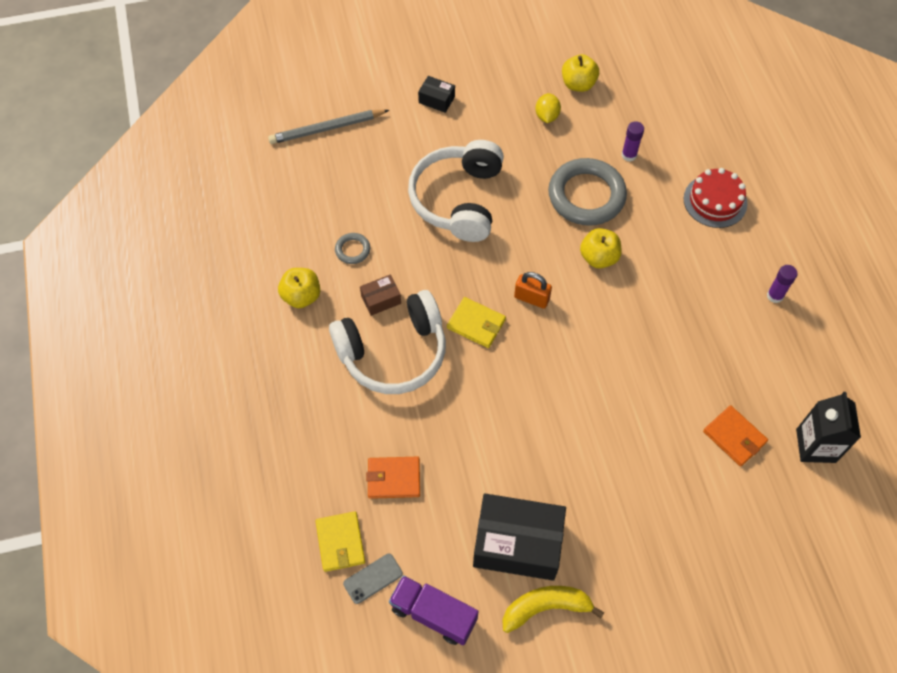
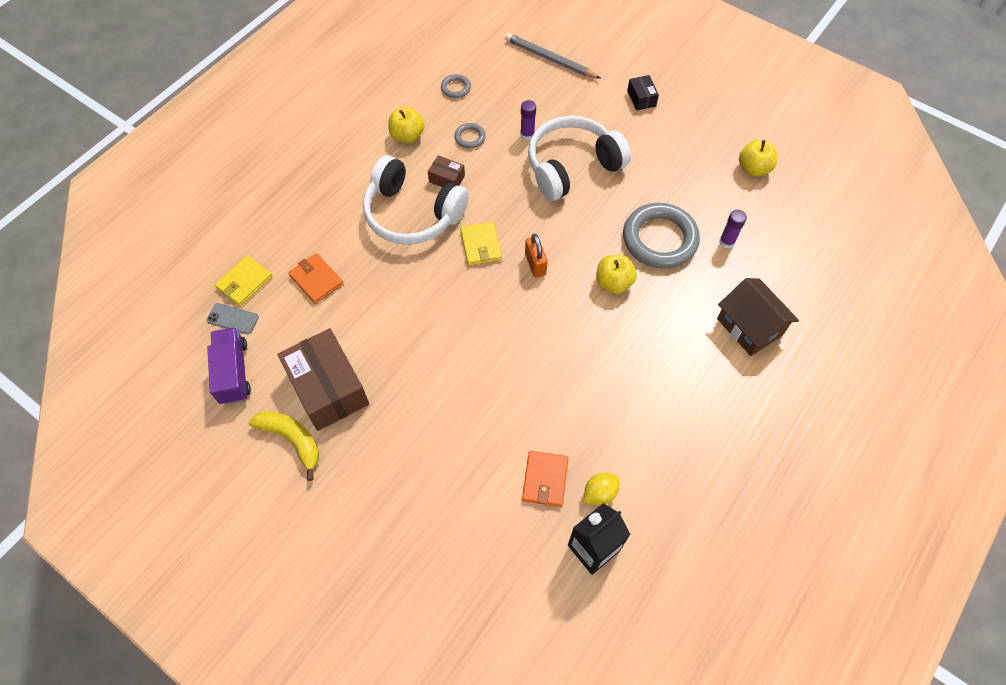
camera: 50 degrees right, 0 degrees up
black box [473,494,566,581] -> brown box [277,328,369,431]
yellow lemon [535,93,561,123] -> yellow lemon moved to [584,473,620,506]
red cake [684,168,748,228] -> brown house [717,278,799,356]
purple glue stick [767,265,798,303] -> purple glue stick moved to [520,100,536,140]
none -> grey ring [441,74,471,98]

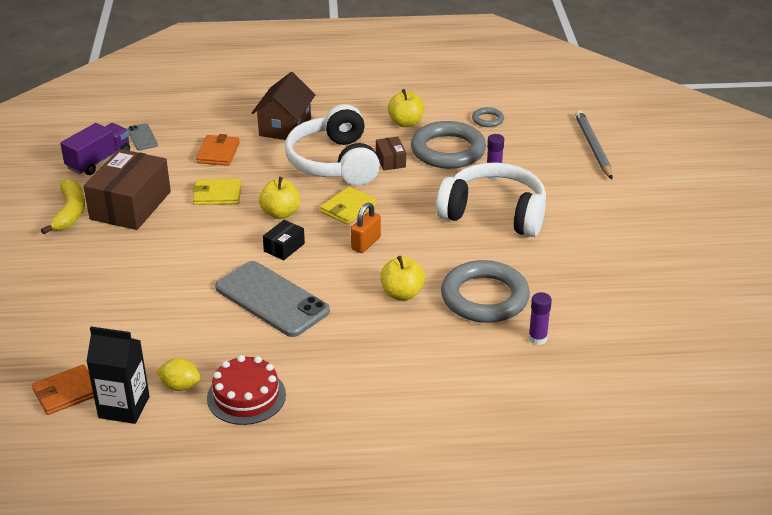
camera: 50 degrees right, 25 degrees down
yellow wallet [215,256,273,306] -> yellow wallet moved to [193,179,241,205]
grey ring [454,123,486,148] -> grey ring [411,121,486,169], size x2.25
orange wallet [522,451,568,507] -> orange wallet moved to [32,364,94,415]
black box [627,75,659,111] -> black box moved to [263,220,305,260]
brown house [717,278,799,356] -> brown house moved to [252,72,316,140]
yellow apple [739,139,777,176] -> yellow apple moved to [259,177,300,219]
none -> red cake [207,355,286,425]
none -> grey phone [215,261,330,337]

